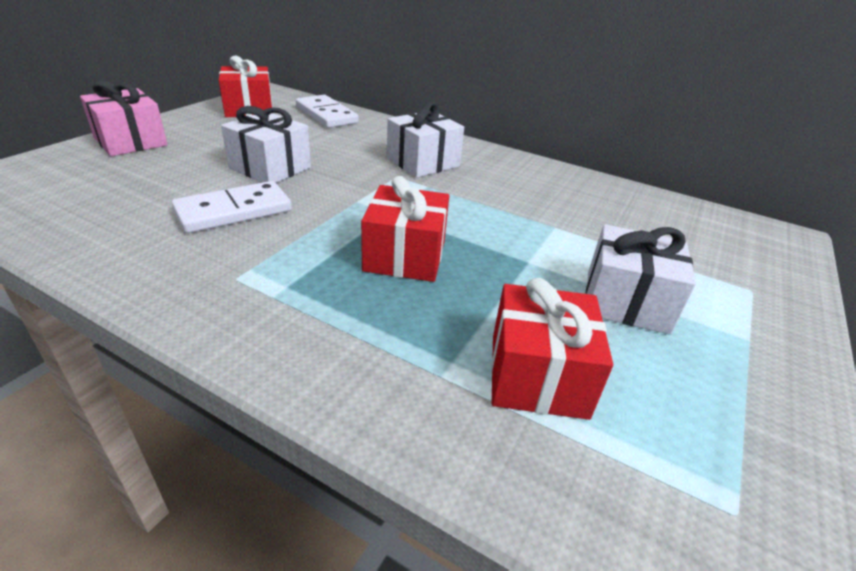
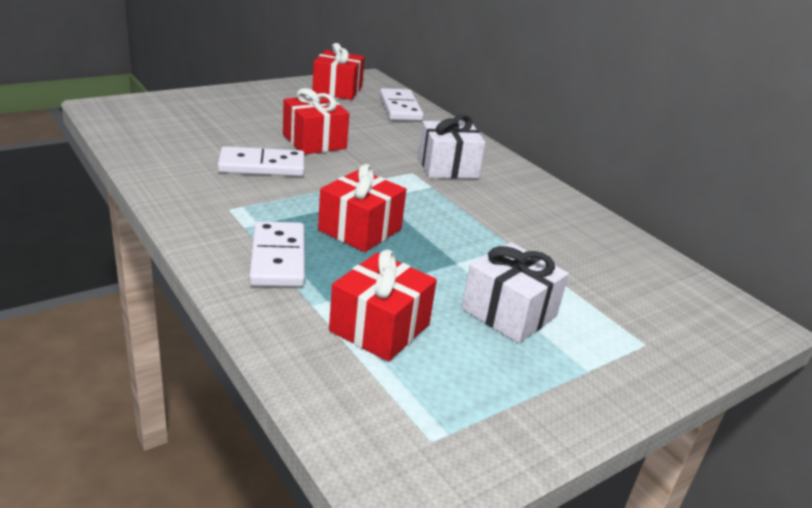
camera: 25 degrees right, 5 degrees down
pink gift [80,80,168,156] -> none
white gift [221,106,311,183] -> red gift [283,88,349,154]
none -> white domino [249,221,305,287]

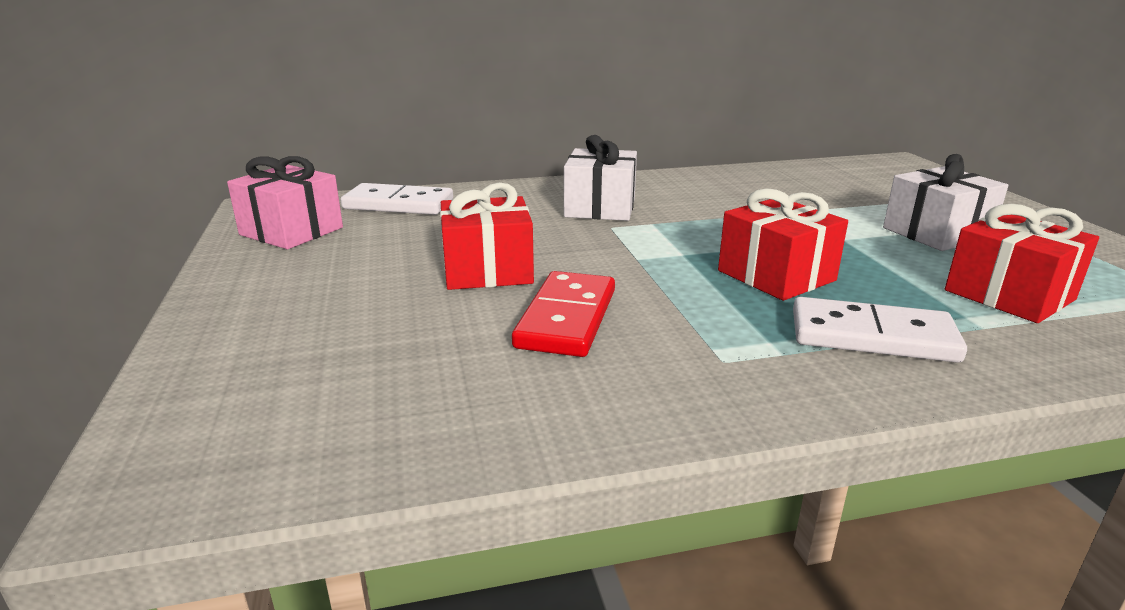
camera: 65 degrees left, 5 degrees down
white domino [218,146,305,176] -> red domino [512,271,615,357]
red gift [312,43,365,100] -> pink gift [227,156,343,249]

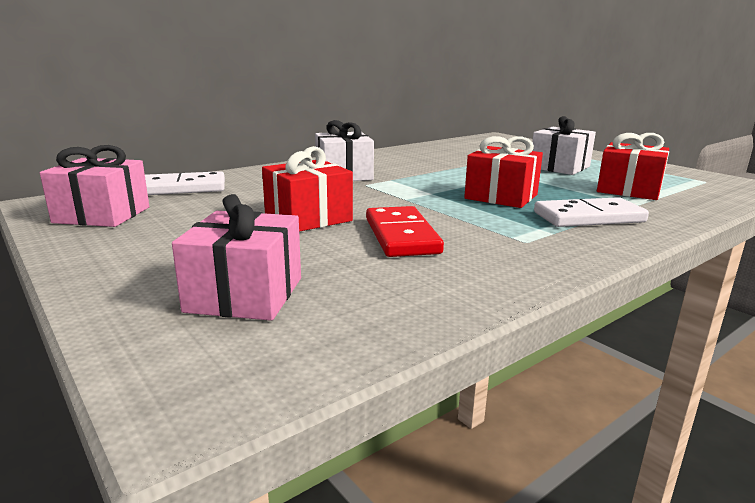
camera: 25 degrees left, 5 degrees down
none -> pink gift [172,194,301,321]

